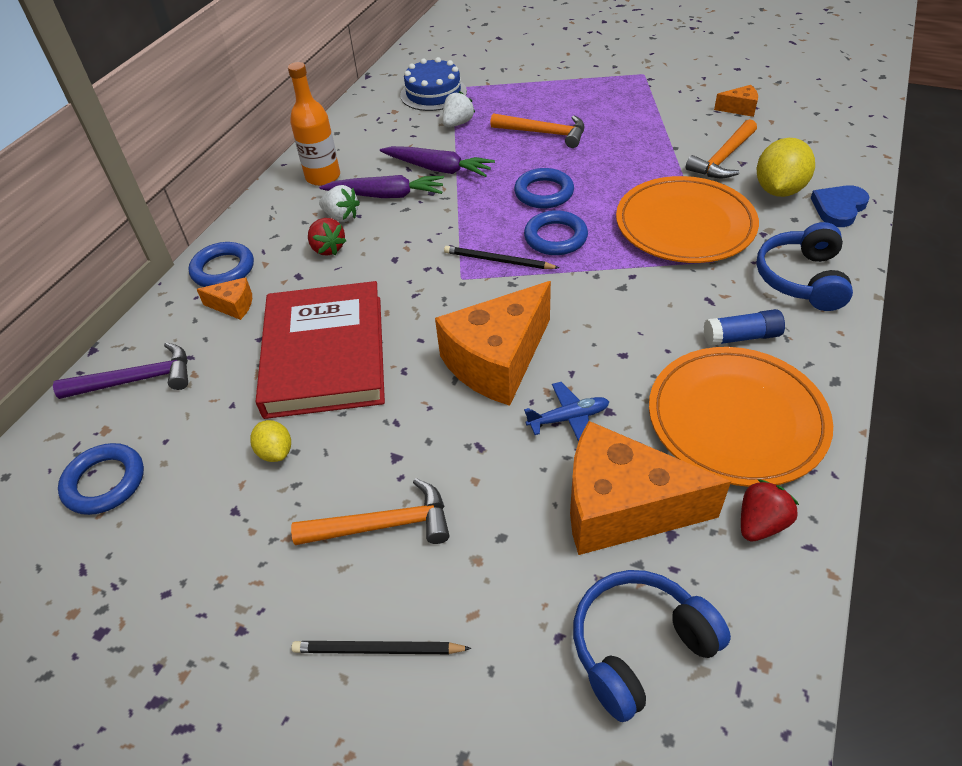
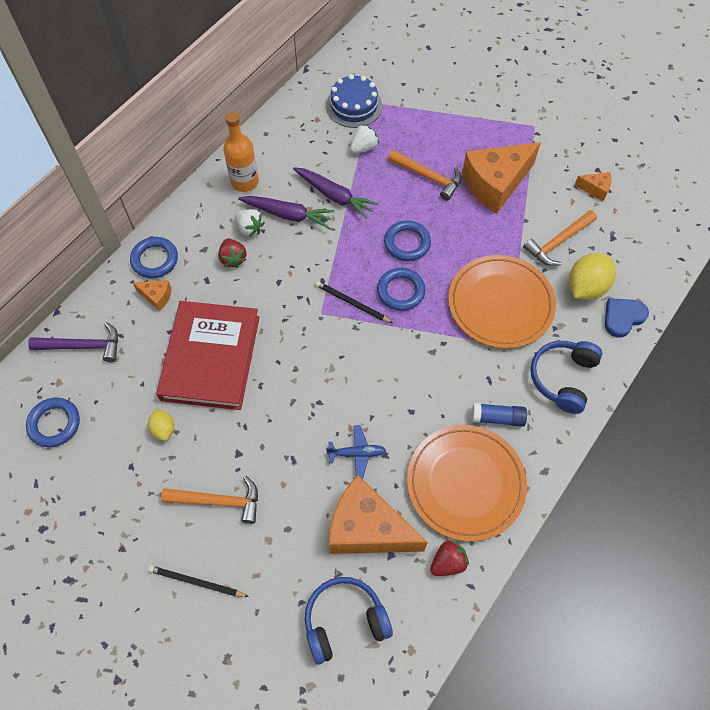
camera: 10 degrees right, 15 degrees up
orange cheese [435,281,551,406] -> orange cheese moved to [462,142,541,214]

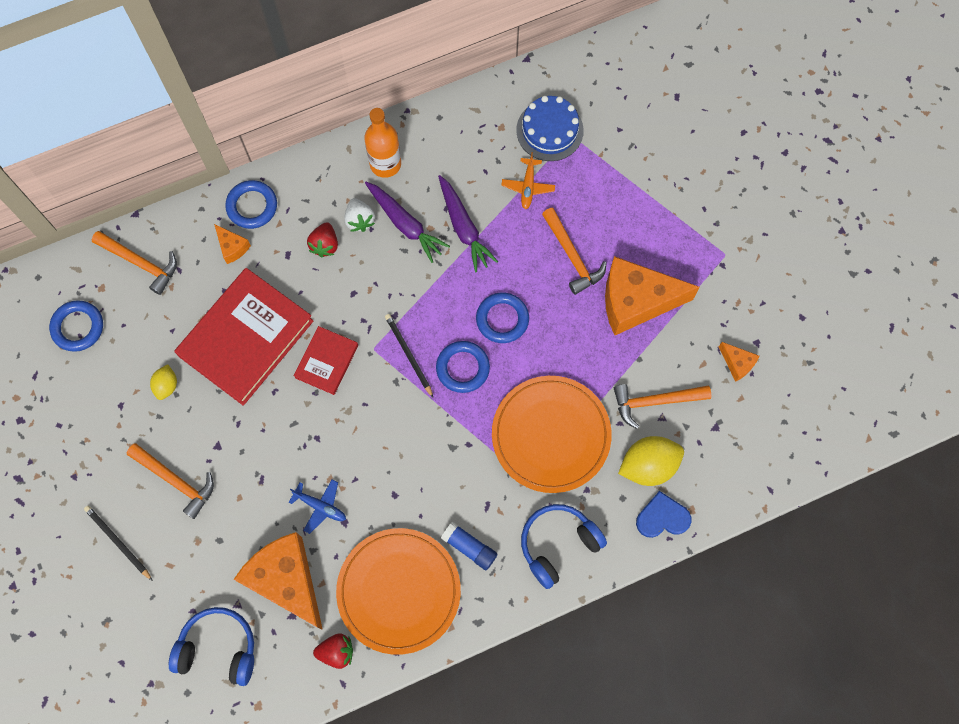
camera: 30 degrees right, 10 degrees up
purple hammer [28,322,118,362] -> orange hammer [92,231,177,295]
white strawberry [350,124,379,154] -> orange plane [501,152,555,209]
none -> red book [294,326,358,395]

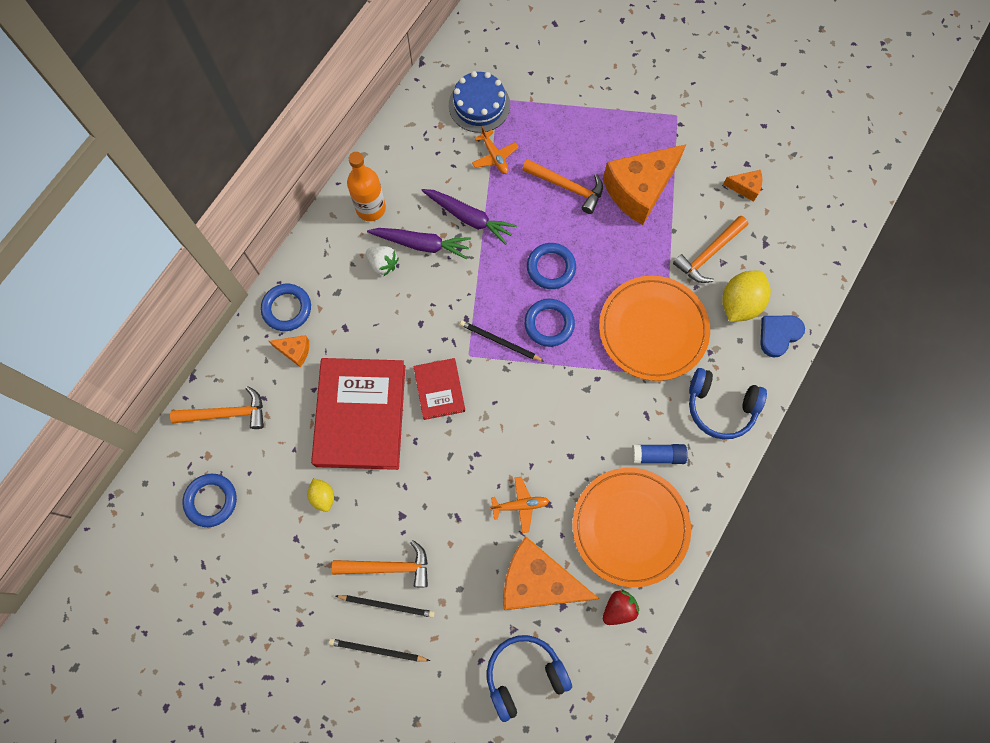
camera: 35 degrees left, 0 degrees up
blue plane [288,480,346,534] -> orange plane [490,477,549,533]
red strawberry [307,222,338,257] -> none
blue headphones [521,504,607,589] -> blue headphones turned 90 degrees counterclockwise [689,368,767,439]
none -> black pencil [335,595,435,618]

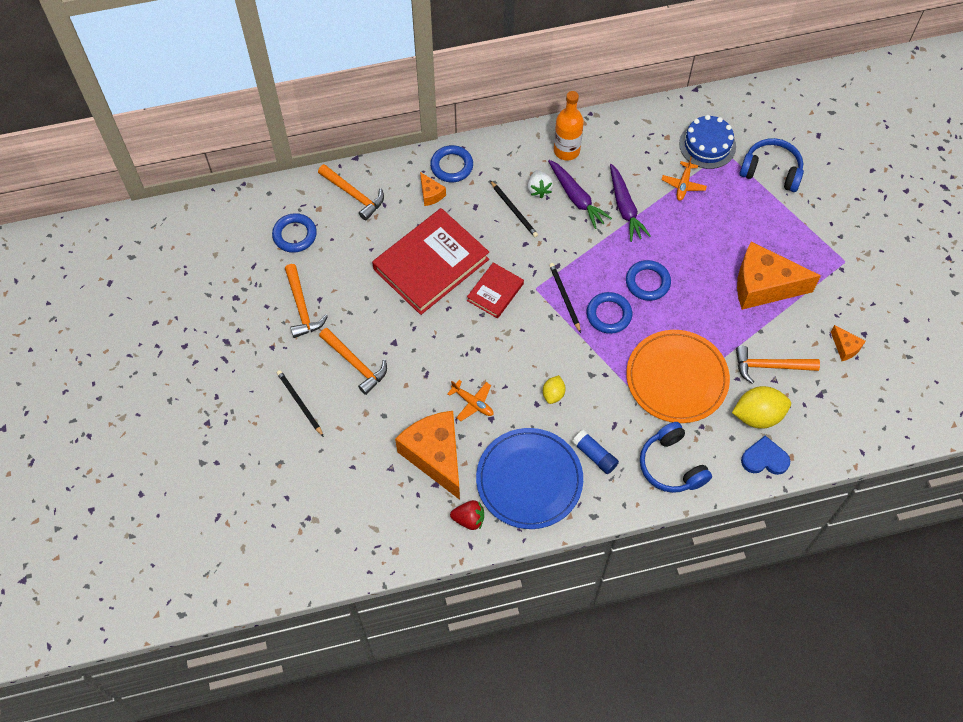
camera: 45 degrees right, 10 degrees down
yellow lemon [307,478,334,512] -> yellow lemon moved to [543,375,565,404]
black pencil [335,595,435,618] -> black pencil moved to [490,181,538,237]
blue headphones [487,635,572,722] -> blue headphones moved to [740,138,804,192]
orange hammer [522,159,603,214] -> orange hammer moved to [285,264,328,338]
orange plate [572,468,691,587] -> blue plate [476,428,583,529]

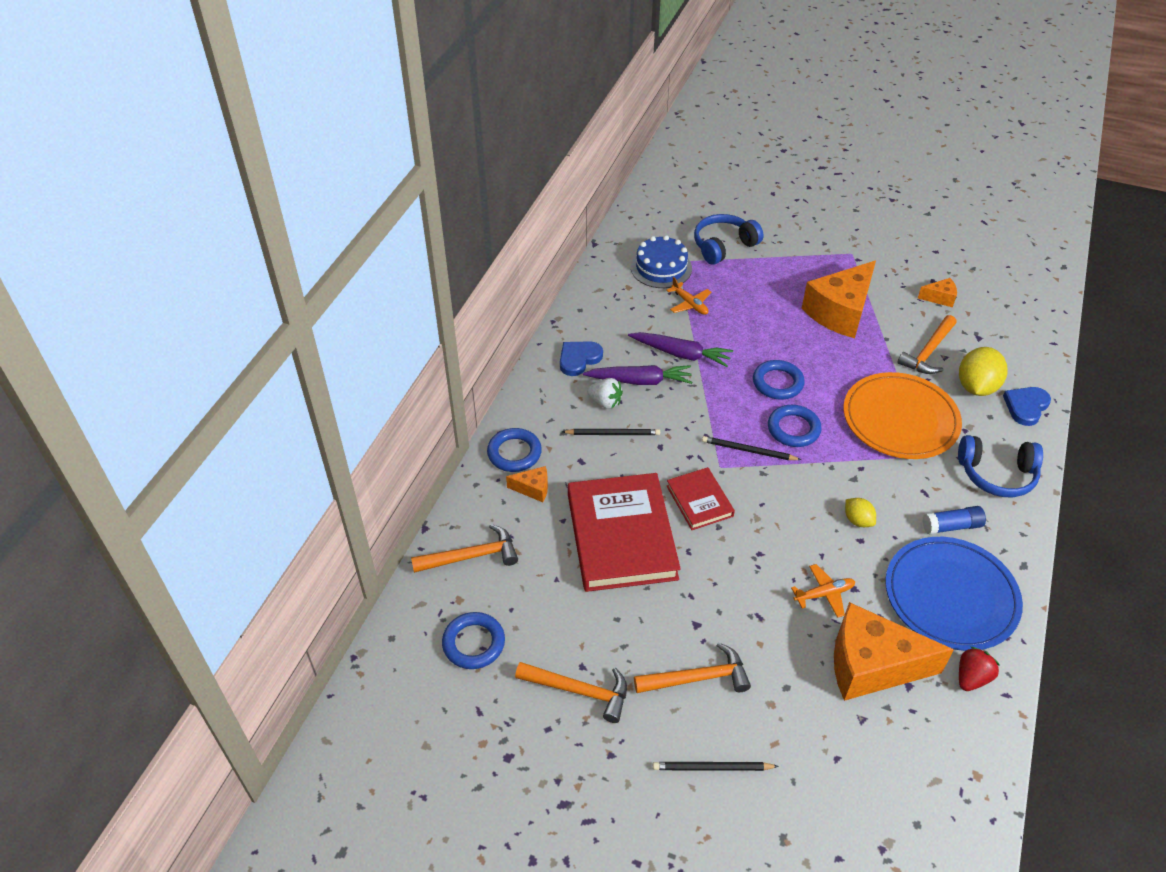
camera: 55 degrees left, 15 degrees down
orange bottle [554,91,584,160] -> blue heart [560,341,603,376]

